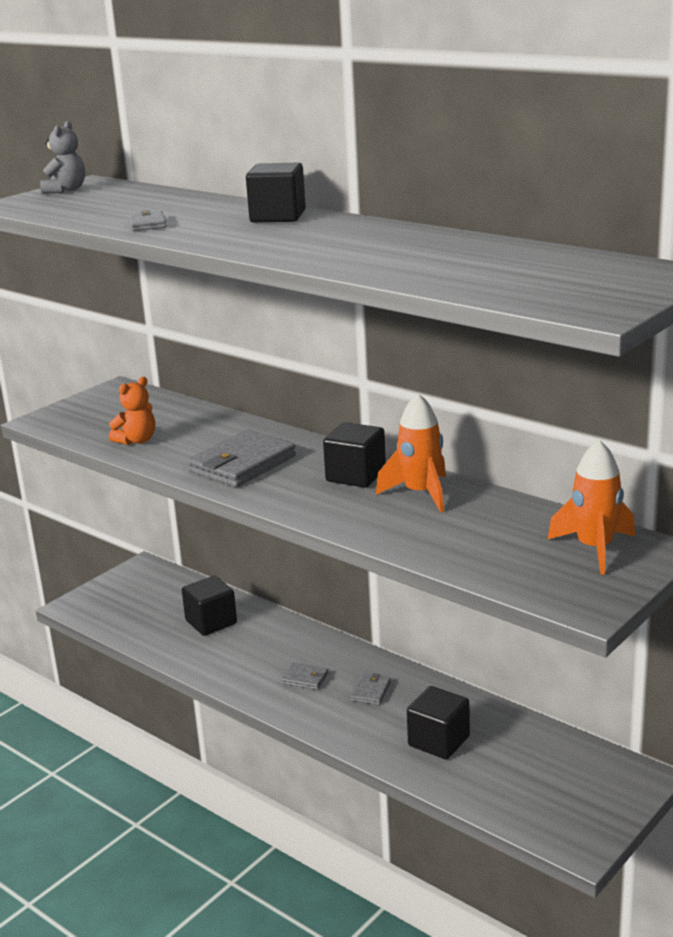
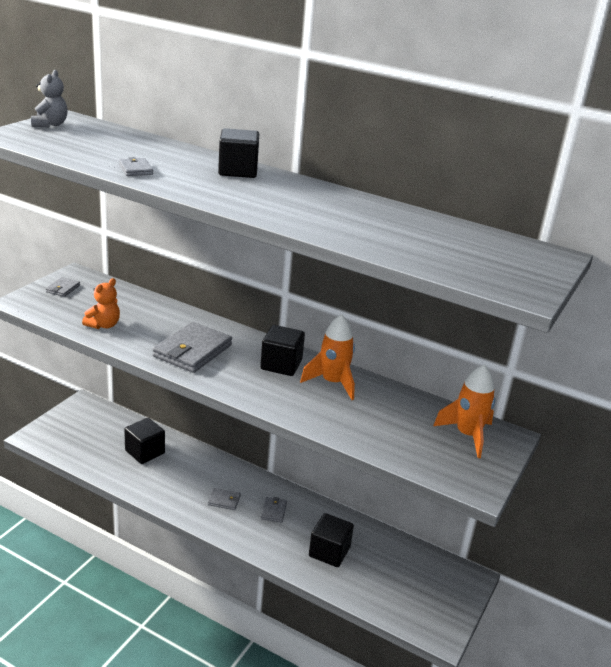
camera: 15 degrees left, 5 degrees up
none -> grey wallet [46,277,80,297]

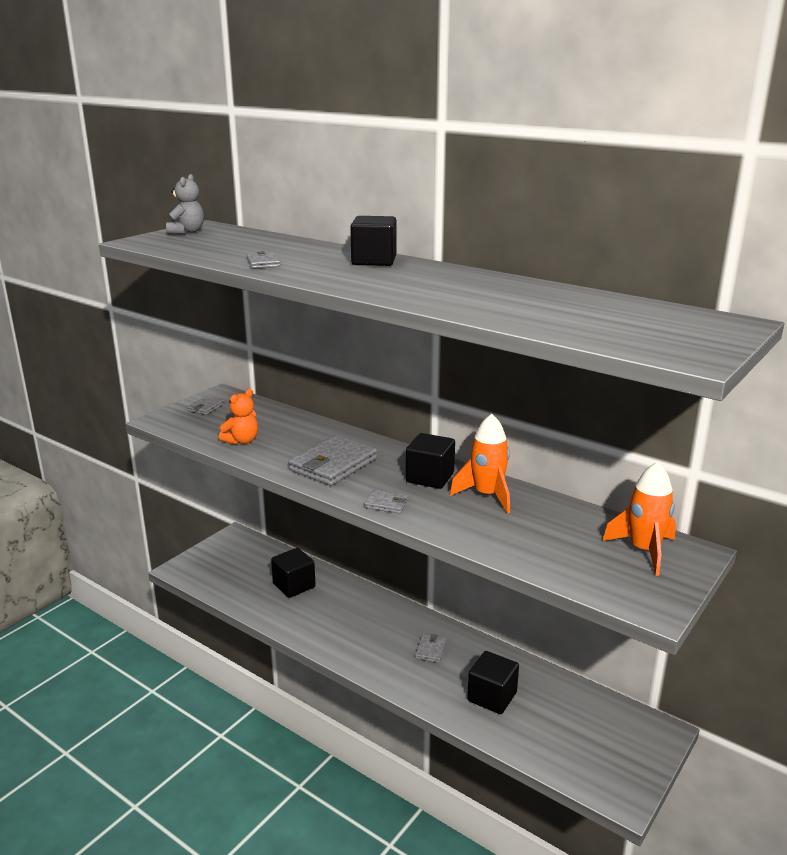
camera: 10 degrees right, 5 degrees down
grey wallet [208,488,241,510] -> grey wallet moved to [365,490,409,514]

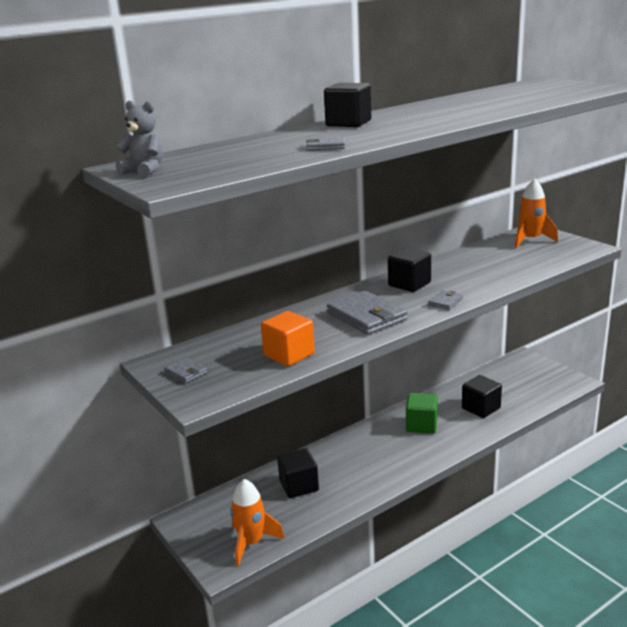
camera: 70 degrees left, 0 degrees up
orange teddy bear [219,389,258,445] -> orange cube [261,311,315,366]
grey wallet [415,634,446,663] -> green cube [406,393,438,434]
orange rocket [450,414,510,514] -> orange rocket moved to [230,479,285,566]

